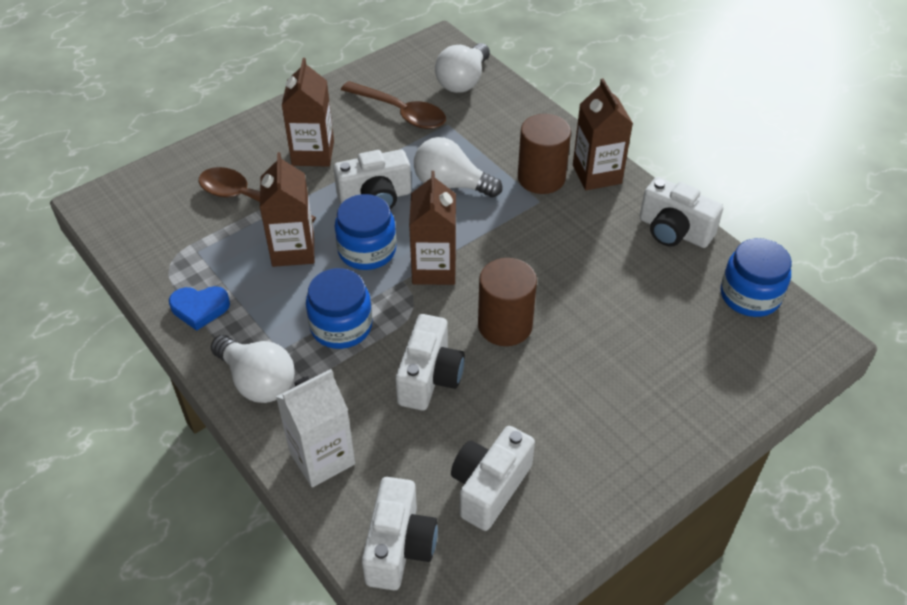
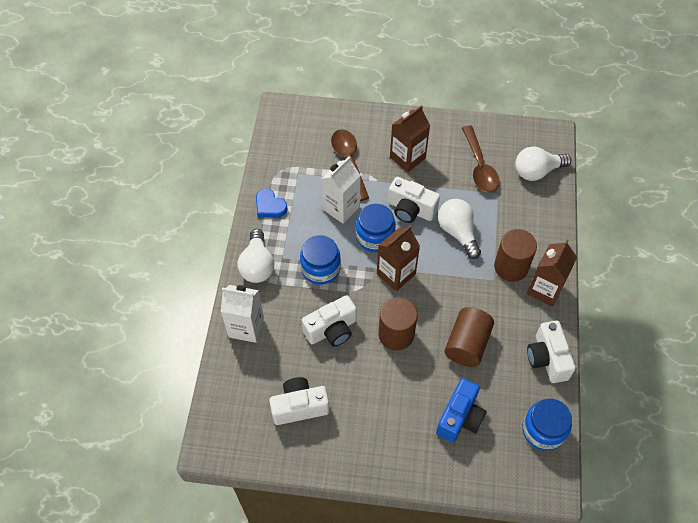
camera: 45 degrees right, 10 degrees up
brown carton [260,152,314,267] -> white carton [321,156,361,223]
white camera [362,477,438,590] -> none
none -> blue camera [436,378,487,443]
none -> brown cylinder [445,307,494,367]

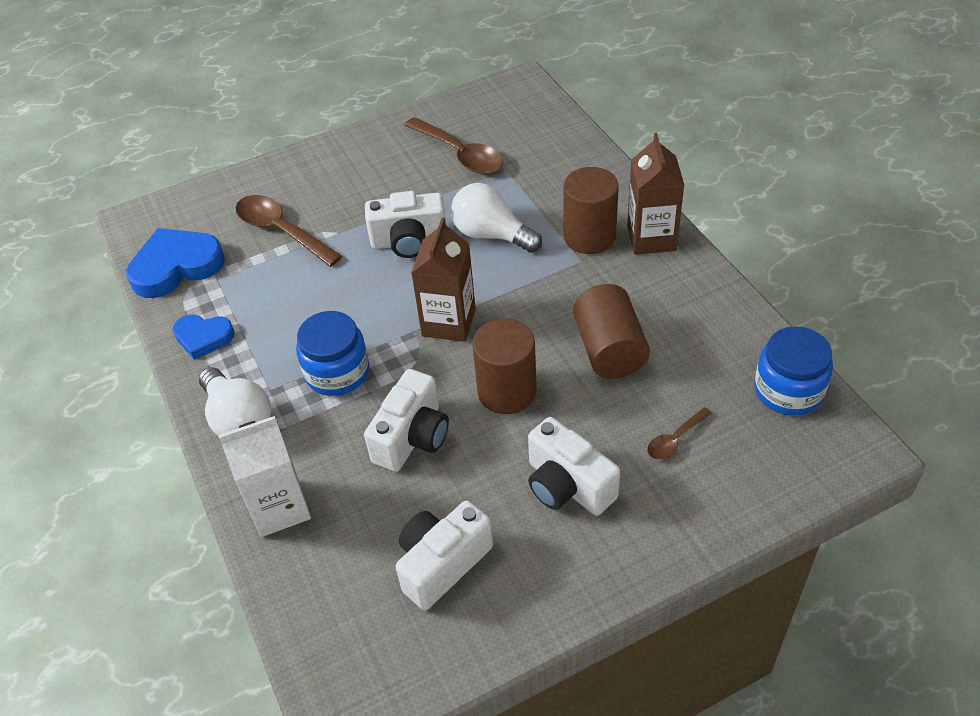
camera: 30 degrees left, 10 degrees down
white carton [321,156,361,223] -> none
blue jar [356,204,396,252] -> none
brown carton [390,105,430,172] -> none
blue camera [436,378,487,443] -> brown spoon [647,407,712,460]
white light bulb [515,146,572,181] -> none
white camera [527,320,576,383] -> white camera moved to [528,417,620,516]
none -> blue heart [126,228,225,298]

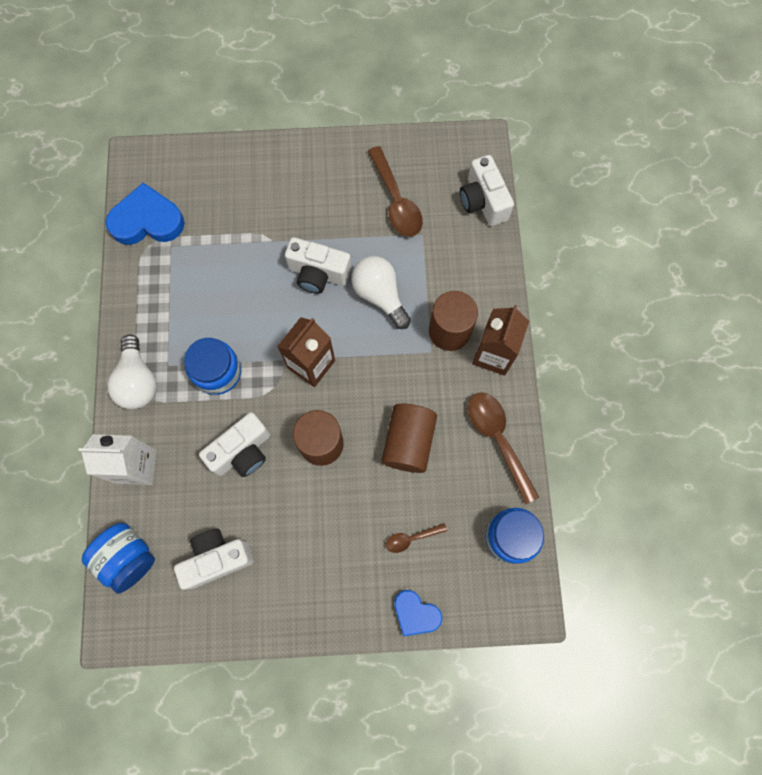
camera: 20 degrees right, 25 degrees up
blue heart [173,314,235,360] -> blue heart moved to [394,590,442,636]
brown spoon [236,195,342,267] -> brown spoon moved to [468,392,539,504]
white camera [528,417,620,516] -> white camera moved to [460,155,514,226]
none -> blue jar [82,523,155,594]

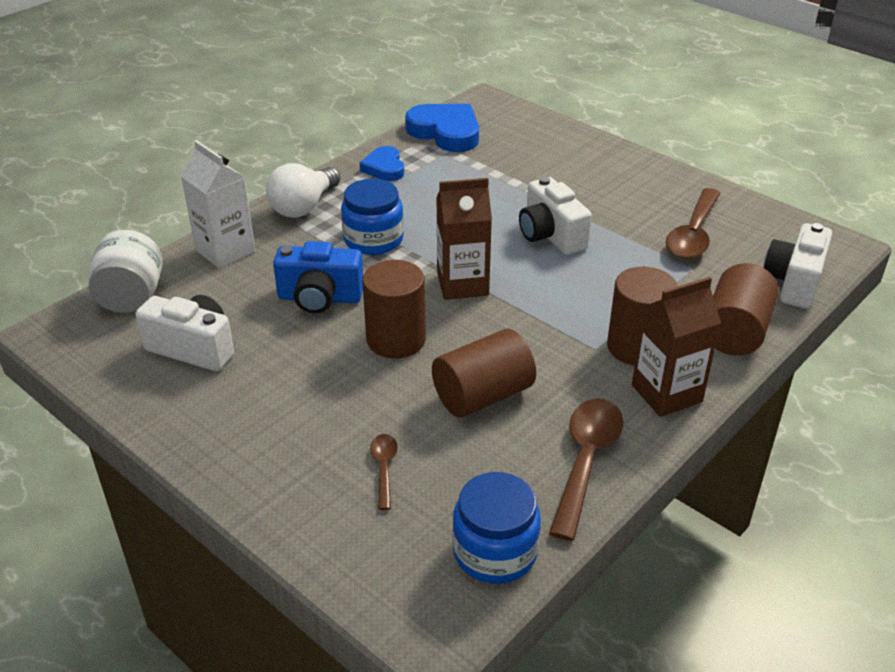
camera: 45 degrees right, 35 degrees down
blue jar [82,523,155,594] -> white jar [88,230,163,313]
white camera [199,412,270,477] -> blue camera [273,241,363,313]
white light bulb [351,256,411,329] -> none
brown spoon [386,523,447,553] -> brown spoon turned 60 degrees clockwise [370,434,398,510]
blue heart [394,590,442,636] -> blue heart moved to [360,146,404,181]
none -> brown cylinder [713,263,779,356]

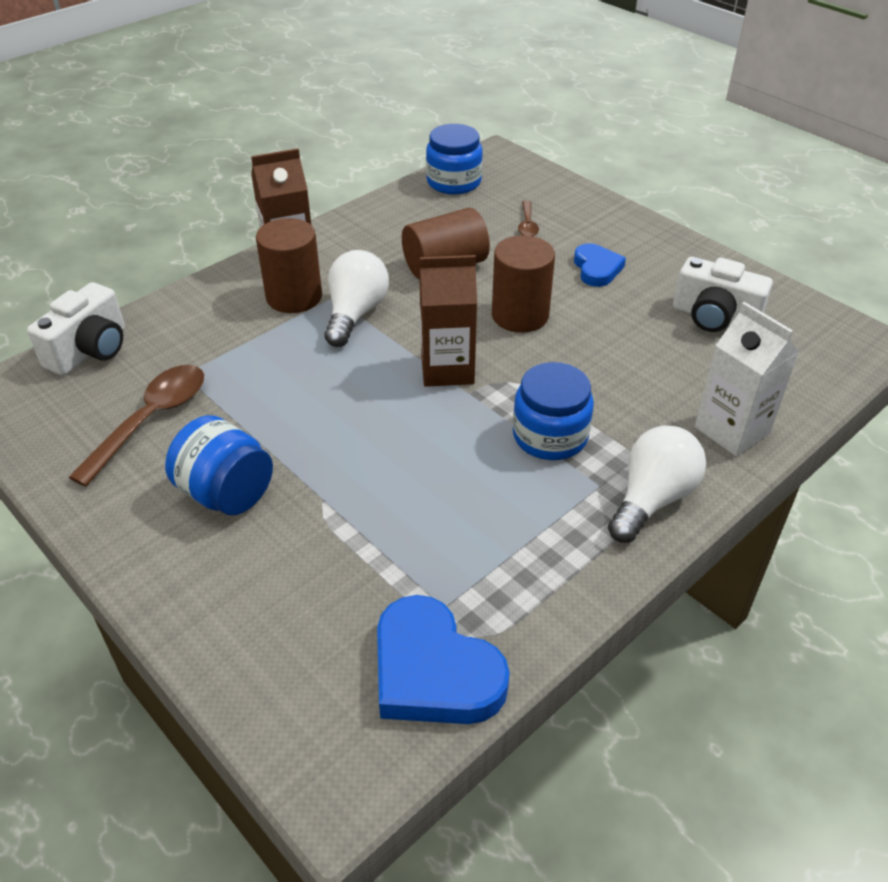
camera: 175 degrees left, 5 degrees up
white jar [88,230,163,313] -> none
blue camera [273,241,363,313] -> none
blue heart [360,146,404,181] -> blue heart moved to [574,243,626,287]
white camera [519,176,592,255] -> none
brown spoon [549,398,623,541] -> none
brown cylinder [713,263,779,356] -> none
none -> blue jar [165,415,273,515]
none -> white light bulb [325,250,389,347]

